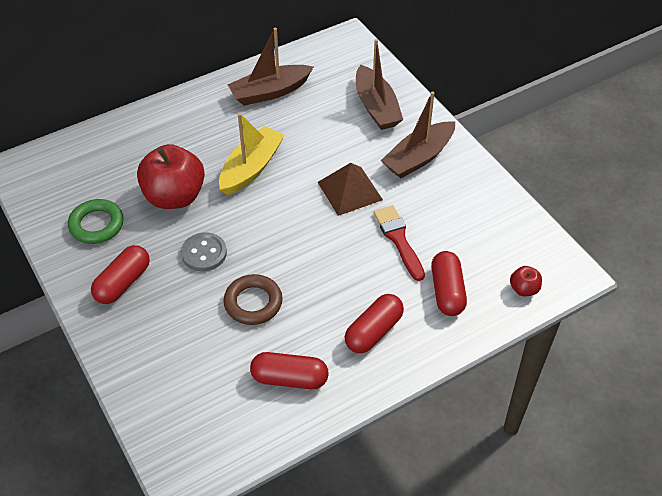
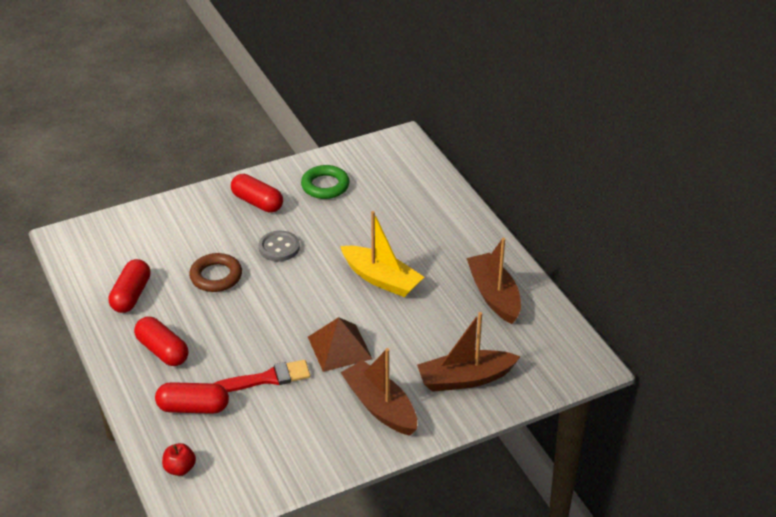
camera: 95 degrees right, 10 degrees down
red apple [137,144,205,209] -> none

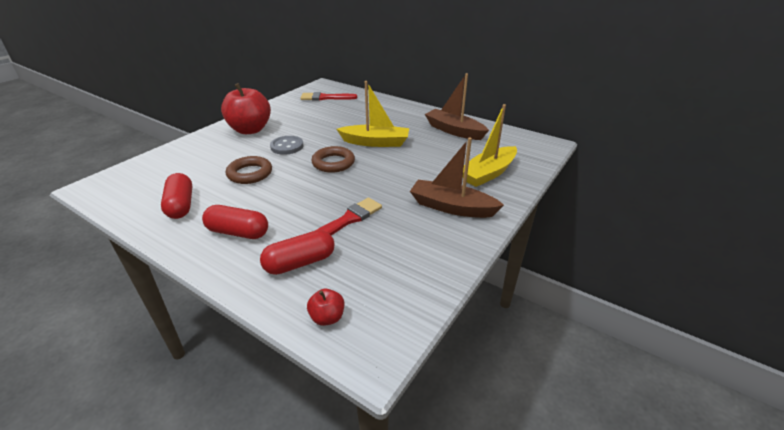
camera: 30 degrees left, 5 degrees down
red capsule [231,174,283,213] -> red apple [221,83,271,134]
green ring [301,165,350,199] -> none
brown pyramid [308,317,372,372] -> none
brown boat [417,312,521,392] -> yellow boat [463,104,517,187]
none -> red brush [301,92,357,101]
none -> brown ring [311,146,355,173]

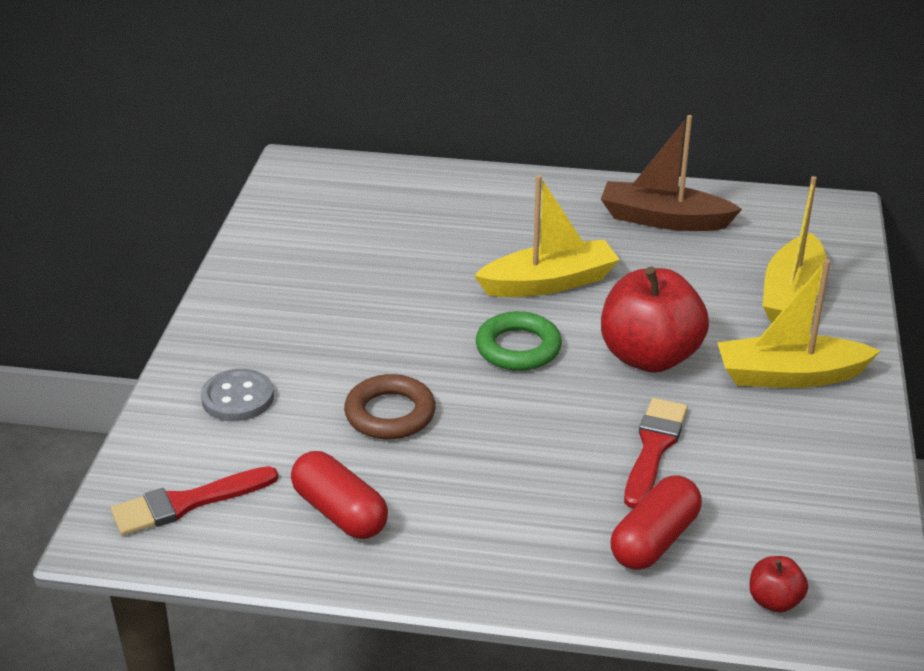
camera: 25 degrees left, 0 degrees up
red capsule [202,205,268,239] -> none
red apple [221,83,271,134] -> red apple moved to [601,267,709,373]
grey button [270,136,304,155] -> grey button moved to [201,369,274,421]
red brush [301,92,357,101] -> red brush moved to [111,466,278,536]
brown ring [311,146,355,173] -> green ring [476,311,562,371]
brown boat [410,137,504,218] -> yellow boat [717,259,880,388]

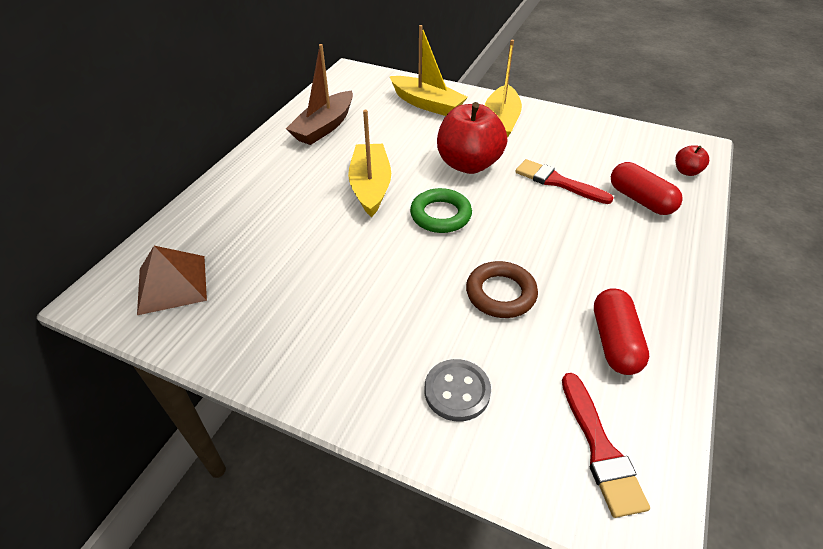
camera: 75 degrees left, 10 degrees up
red capsule [291,451,388,539] -> red capsule turned 60 degrees counterclockwise [594,288,649,375]
none -> brown pyramid [137,246,207,315]

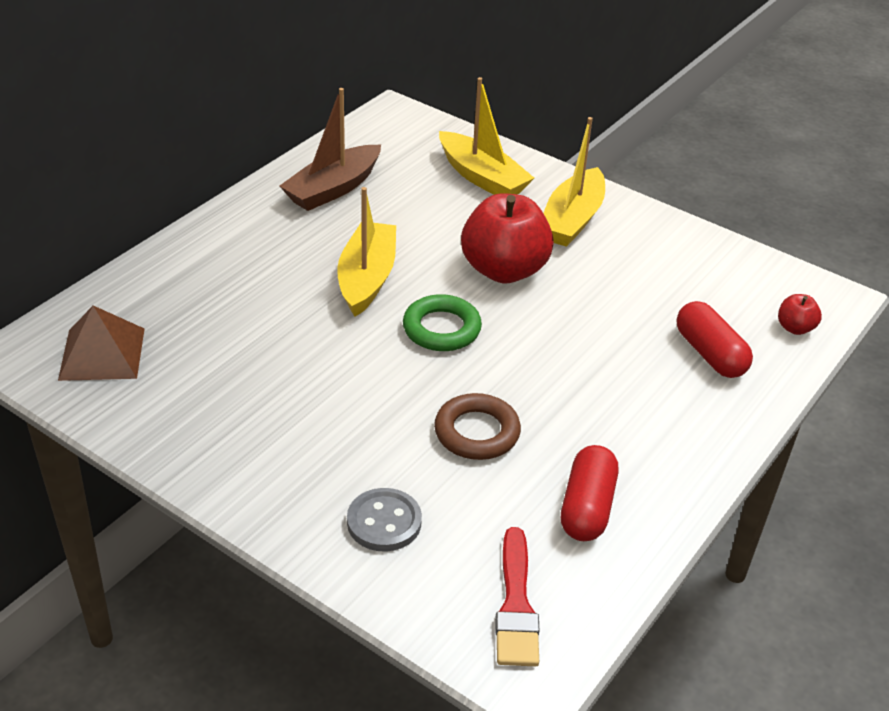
camera: 10 degrees right, 5 degrees down
red brush [515,159,613,204] -> none

